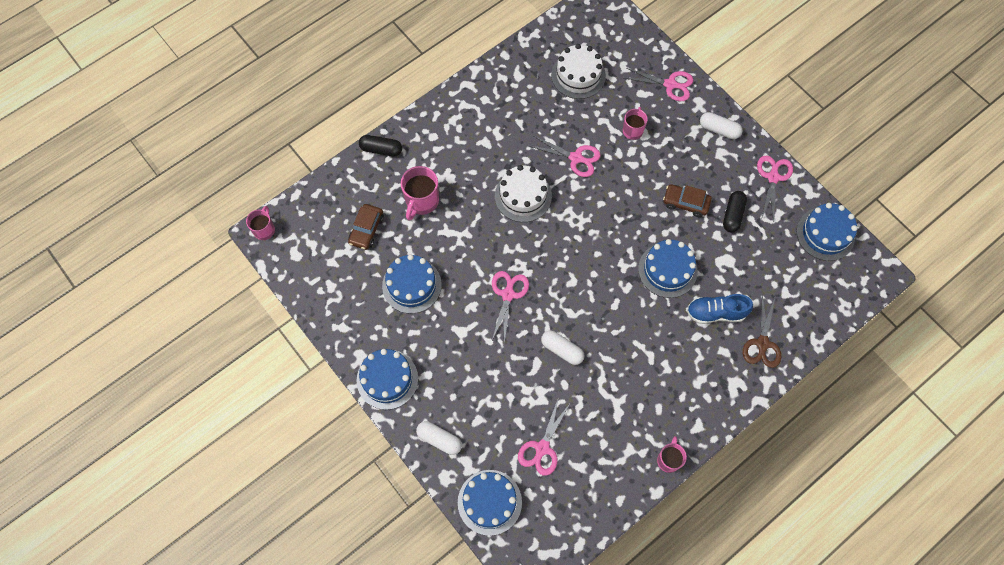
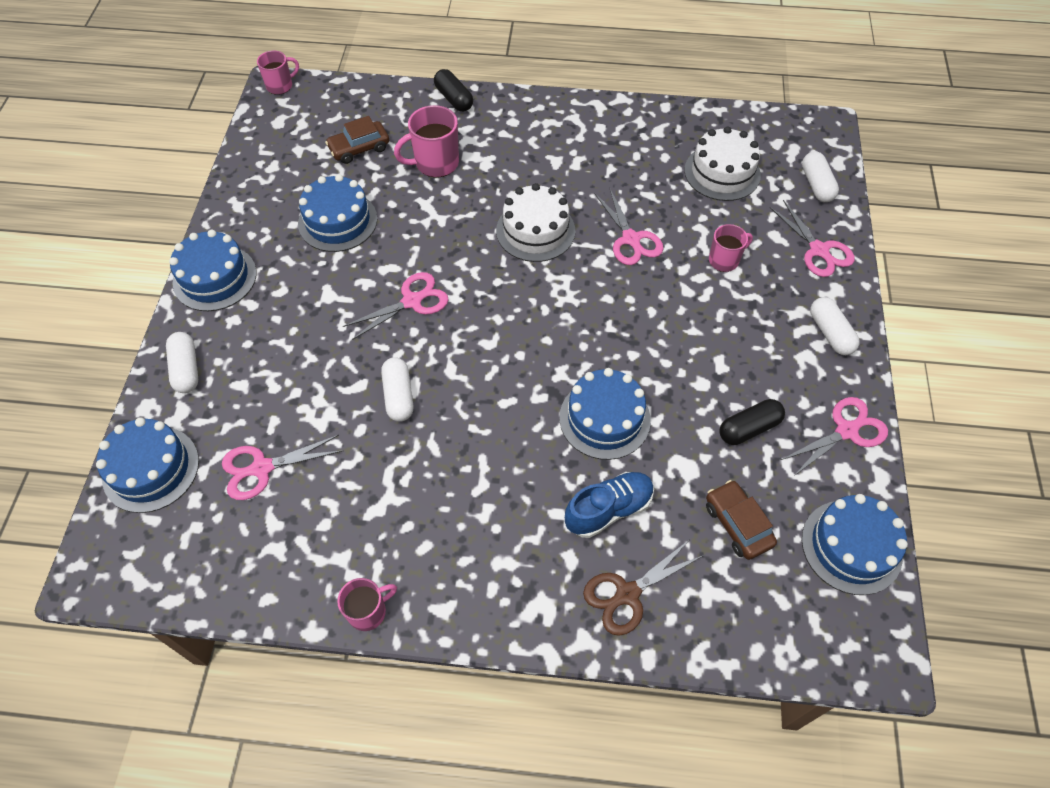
camera: 45 degrees right, 10 degrees down
brown car [663,184,712,217] -> brown car moved to [706,480,777,560]
blue shoe [687,294,753,324] -> blue shoe turned 105 degrees clockwise [565,472,654,538]
none -> white capsule [802,152,839,202]

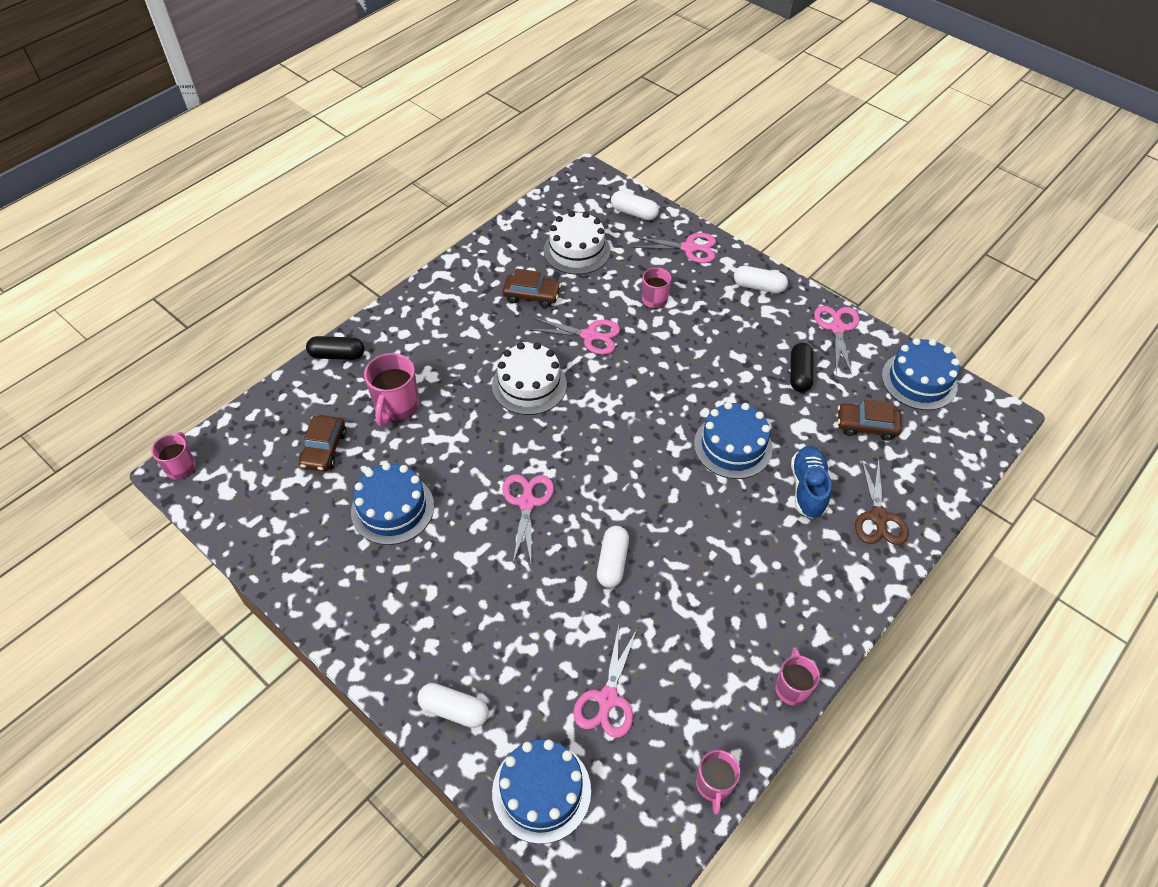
camera: 55 degrees left, 5 degrees down
blue cake [169,230,257,311] -> none
white capsule [381,357,414,422] -> white capsule turned 75 degrees clockwise [597,526,629,588]
none -> brown car [502,269,561,308]
none -> pink mug [696,750,740,814]

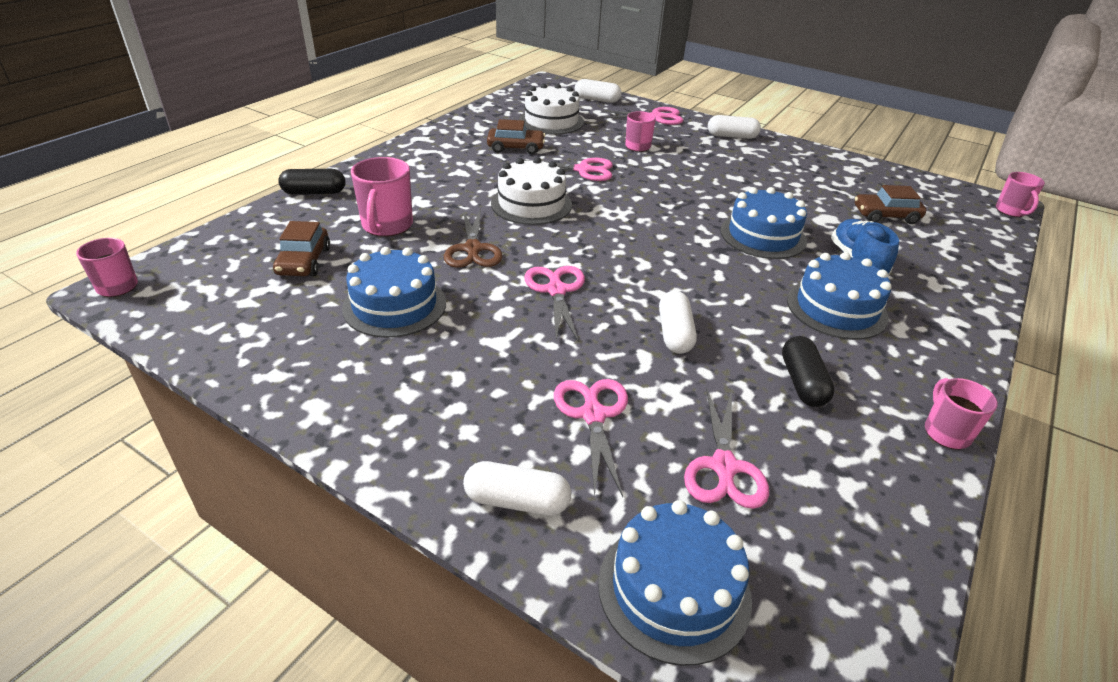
camera: 10 degrees left, 15 degrees down
pink mug [696,750,740,814] -> pink mug moved to [996,172,1045,217]
black capsule [790,343,814,392] -> black capsule moved to [782,336,835,407]
pink scissors [814,306,859,375] -> pink scissors moved to [554,379,628,498]
brown scissors [855,458,909,545] -> brown scissors moved to [444,208,502,268]
blue cake [882,338,960,410] -> blue cake moved to [787,252,892,340]

